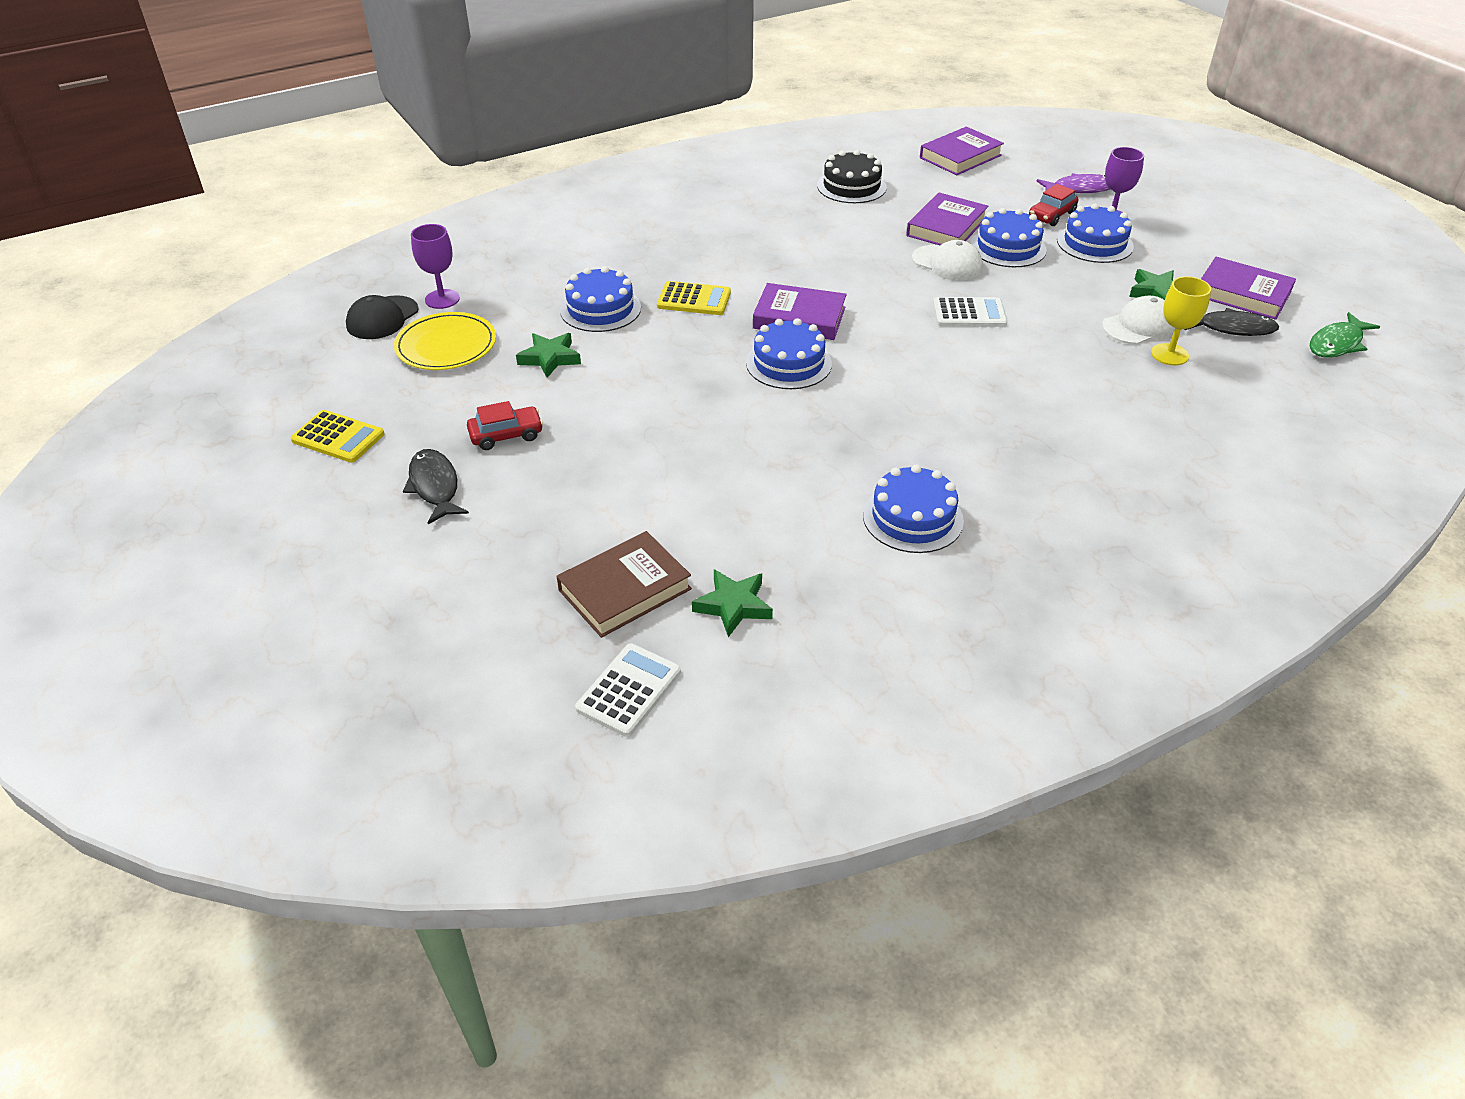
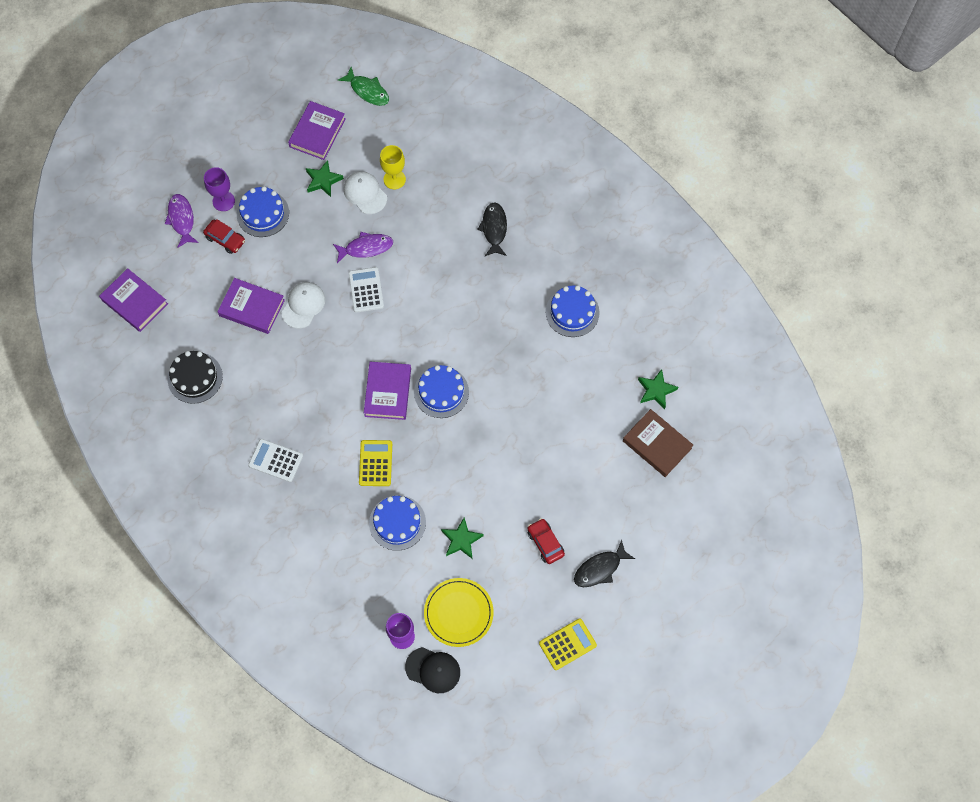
camera: 100 degrees left, 25 degrees up
yellow calculator [291,410,385,463] -> yellow calculator turned 45 degrees clockwise [539,618,597,670]
white calculator [575,643,681,737] -> white calculator moved to [248,439,303,482]
blue cake [970,208,1047,267] -> none
black fish [1185,308,1279,336] -> black fish moved to [477,202,507,256]
none -> purple fish [333,232,393,263]

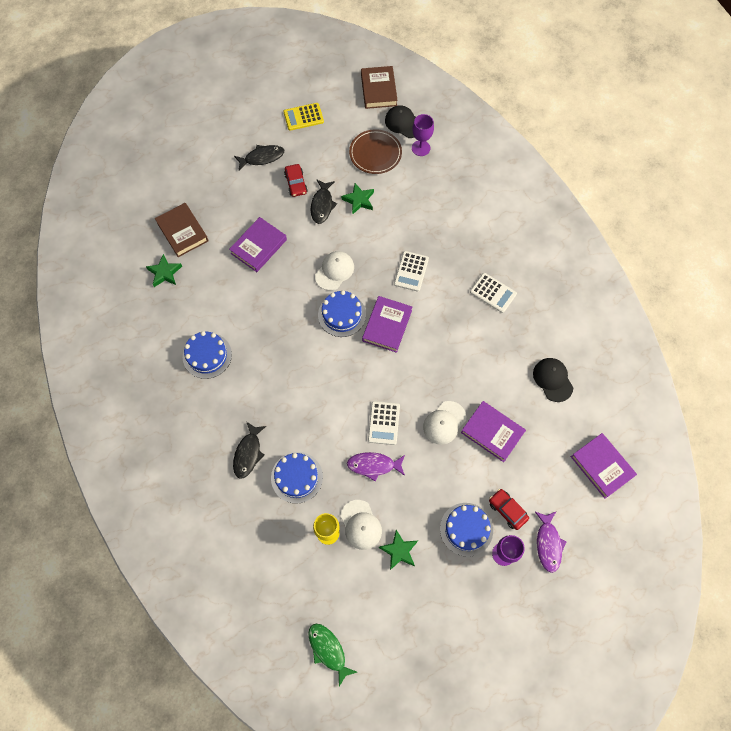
camera: 165 degrees left, 0 degrees up
black cake [168,351,223,404] -> black cap [533,358,573,402]
purple book [288,101,346,160] -> purple book moved to [229,217,287,272]
yellow calculator [359,440,392,486] -> white calculator [394,251,429,292]
blue cake [369,495,426,551] -> blue cake moved to [271,452,323,504]
yellow plate [424,578,494,647] -> brown plate [349,129,402,174]
none -> black fish [311,179,337,224]
none -> white cap [315,251,354,291]
none -> brown book [361,66,398,109]

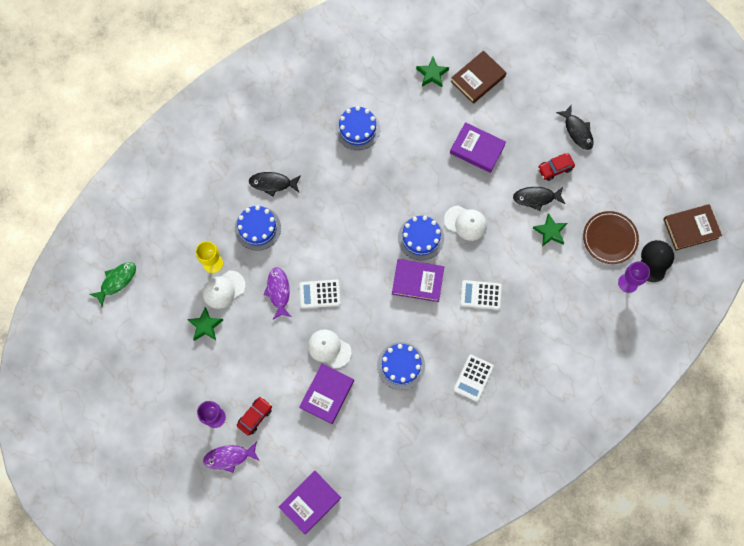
camera: 80 degrees right, 5 degrees up
yellow calculator [283,103,324,131] -> none
blue cake [440,503,493,557] -> blue cake moved to [377,342,425,390]
black cap [533,358,573,402] -> none

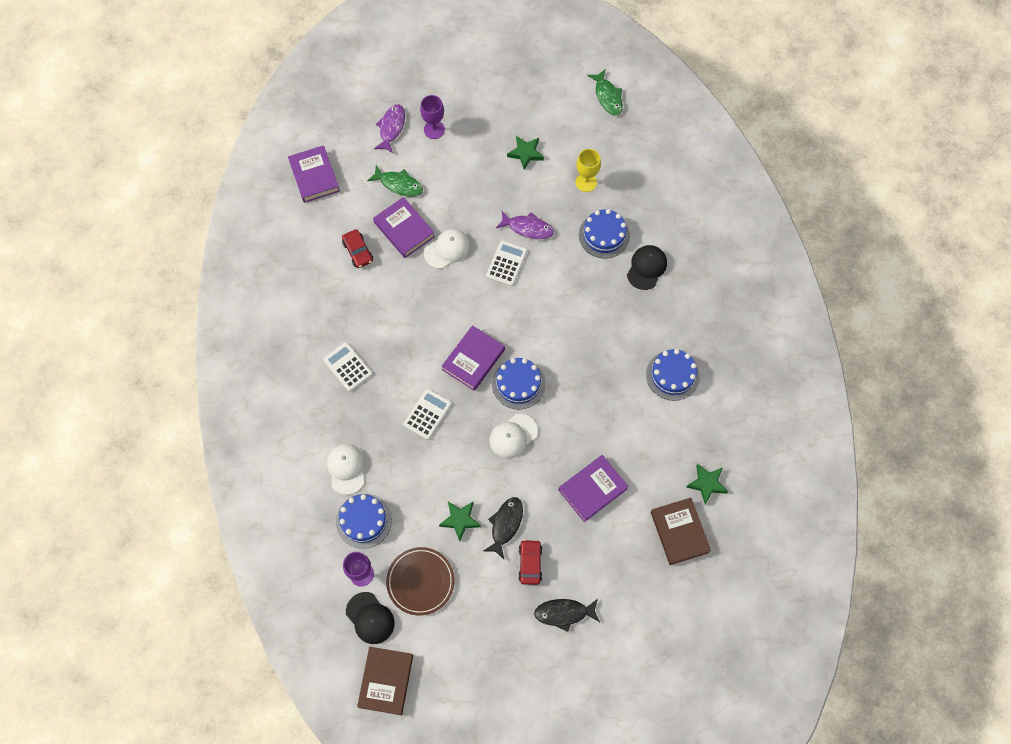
camera: 115 degrees right, 5 degrees down
white cap [203,271,246,309] -> white cap moved to [327,444,365,495]
red car [237,397,272,436] -> red car moved to [342,229,373,268]
black fish [249,172,301,197] -> black cap [627,245,667,290]
blue cake [377,342,425,390] -> blue cake moved to [336,493,392,549]
none -> green fish [367,165,423,197]

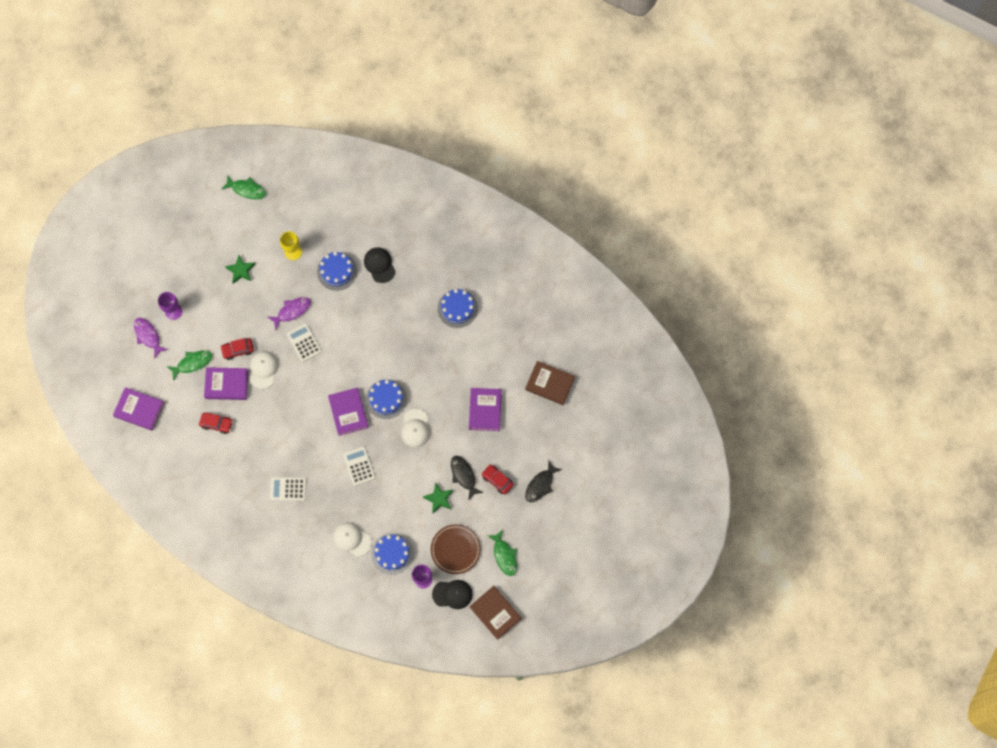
camera: 50 degrees left, 5 degrees up
green star [686,463,728,504] -> none
none -> red car [220,338,254,360]
none -> green fish [487,529,517,576]

